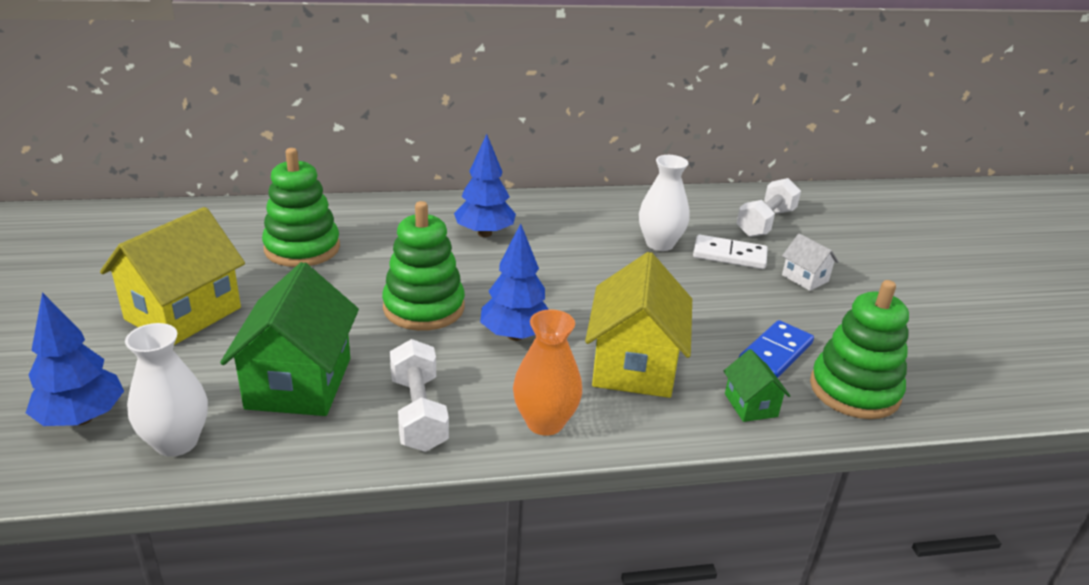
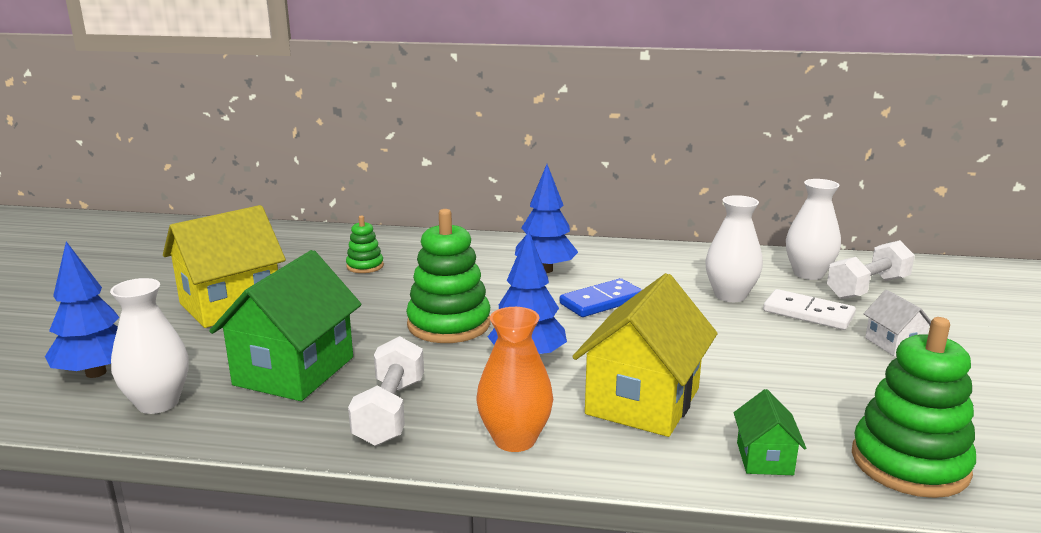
camera: 20 degrees right, 10 degrees down
green stacking toy [262,148,340,267] -> green stacking toy [346,215,384,273], size x0.51
blue domino [739,320,814,378] -> blue domino moved to [560,278,642,317]
none -> white vase [786,179,841,280]

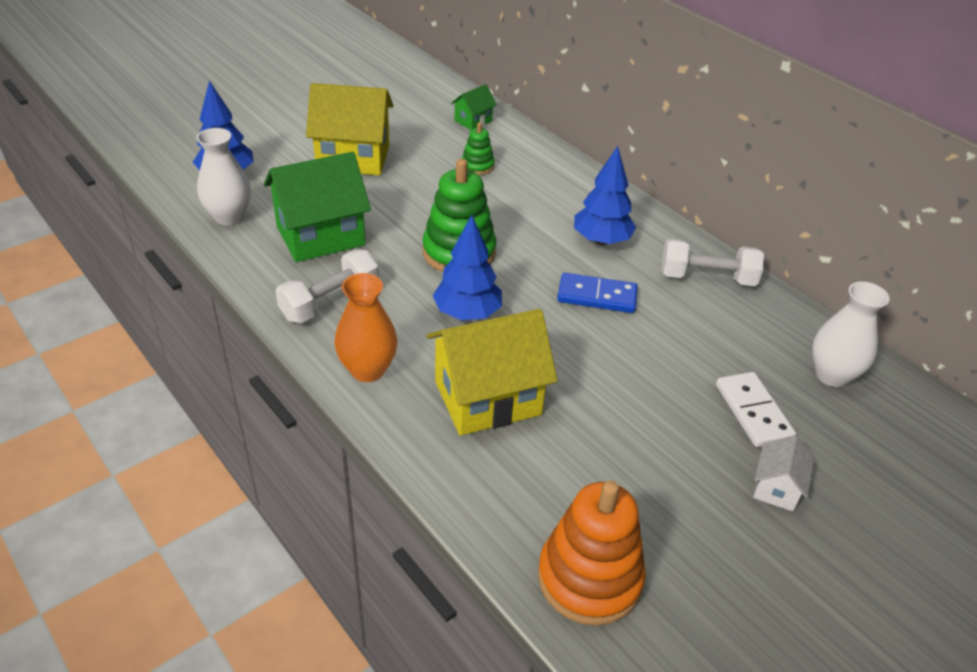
camera: 40 degrees right, 20 degrees up
white vase [705,195,763,302] -> none
green house [734,389,806,475] -> green house moved to [451,84,497,130]
white dumbbell [827,240,915,299] -> white dumbbell moved to [661,239,764,286]
green stacking toy [852,317,976,498] -> orange stacking toy [538,481,646,626]

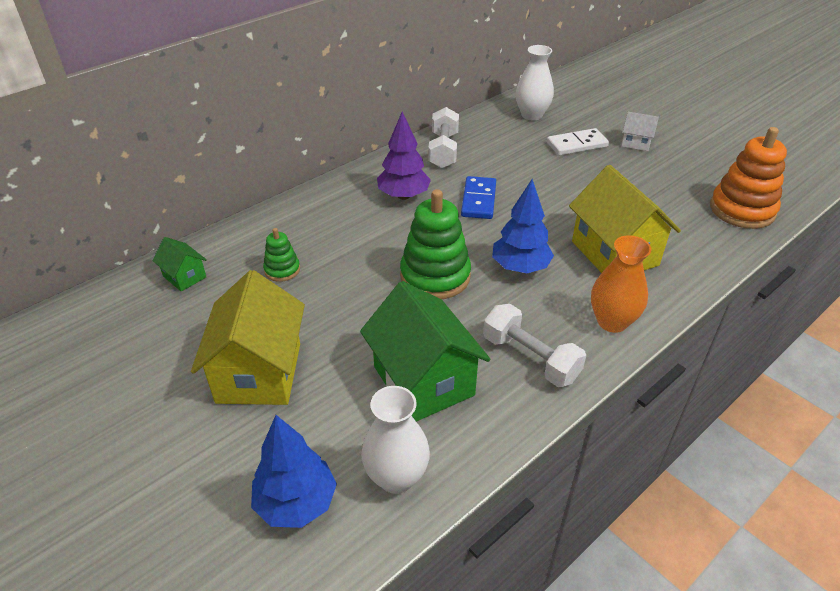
camera: 90 degrees left, 0 degrees up
blue tree [574,146,636,245] -> purple tree [377,111,431,200]

